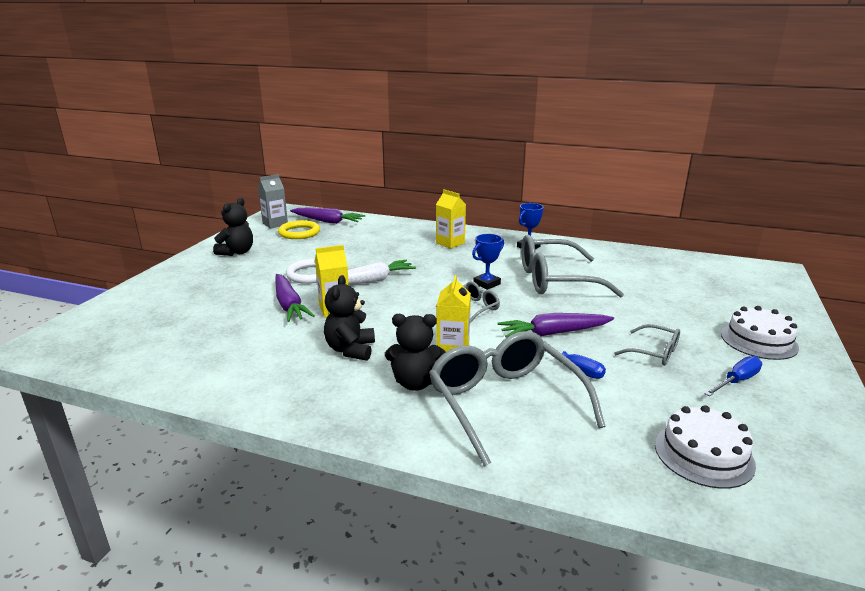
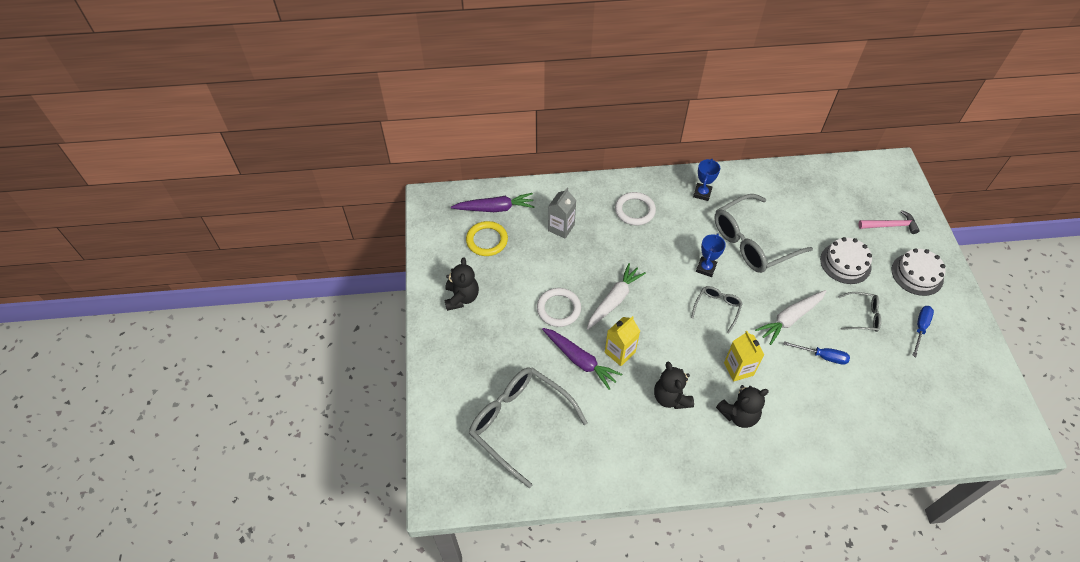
camera: 25 degrees left, 30 degrees up
grey carton [258,174,288,229] -> grey carton moved to [548,188,576,239]
grey glasses [429,331,606,466] -> grey glasses moved to [469,367,588,488]
yellow carton [436,189,466,249] -> white ring [615,192,656,225]
purple carrot [498,313,614,338] -> white carrot [755,290,826,345]
white cake [655,405,756,489] -> white cake moved to [820,237,872,284]
none -> pink hammer [859,210,920,234]

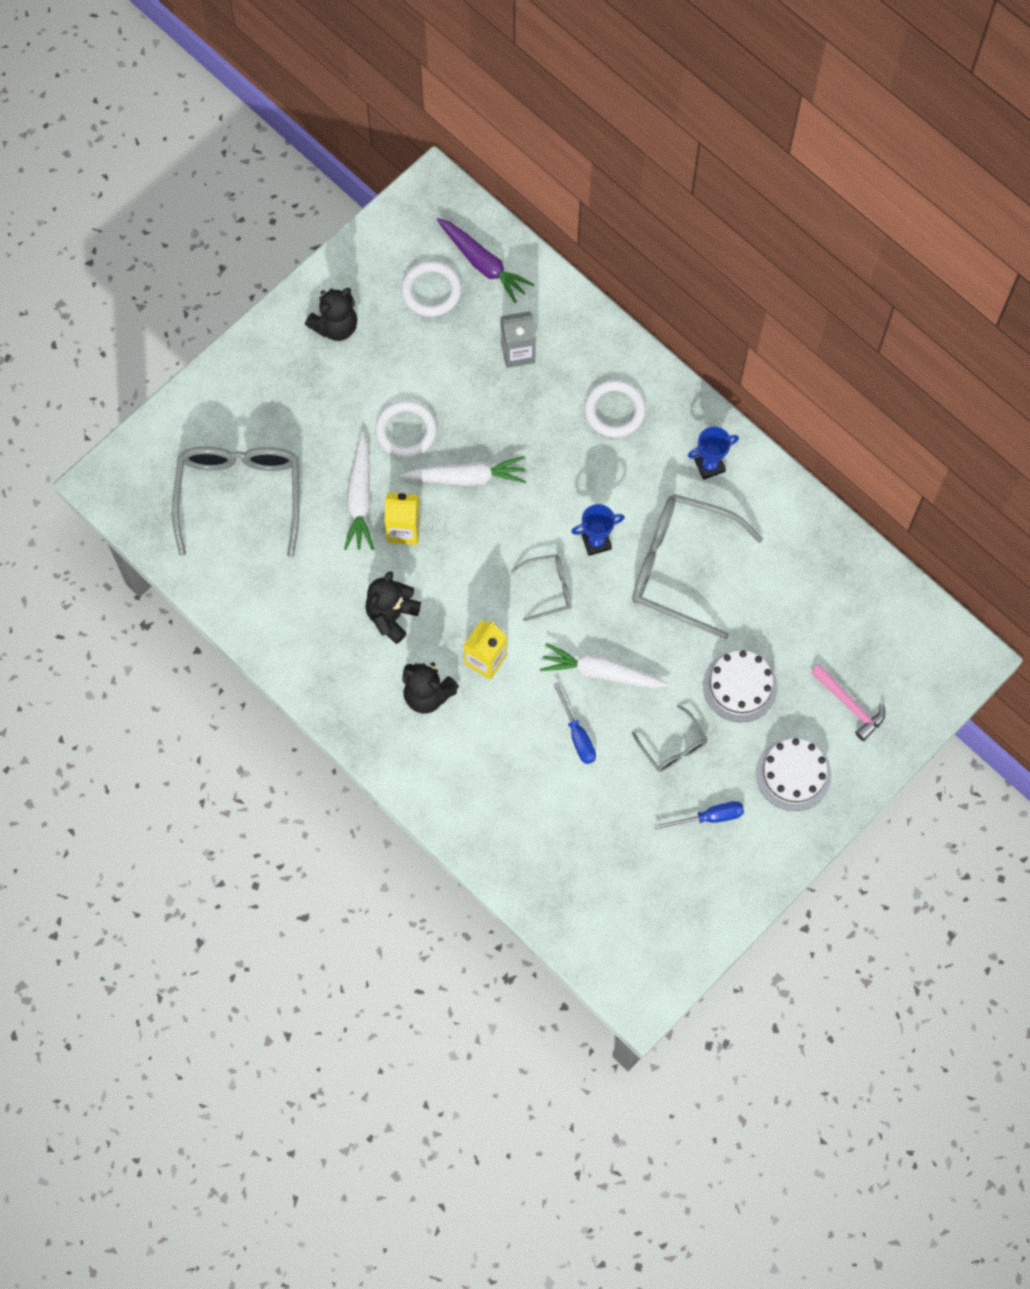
camera: 50 degrees right, 15 degrees up
yellow ring [466,221,508,256] -> white ring [401,261,462,317]
purple carrot [542,328,622,390] -> white carrot [344,433,374,550]

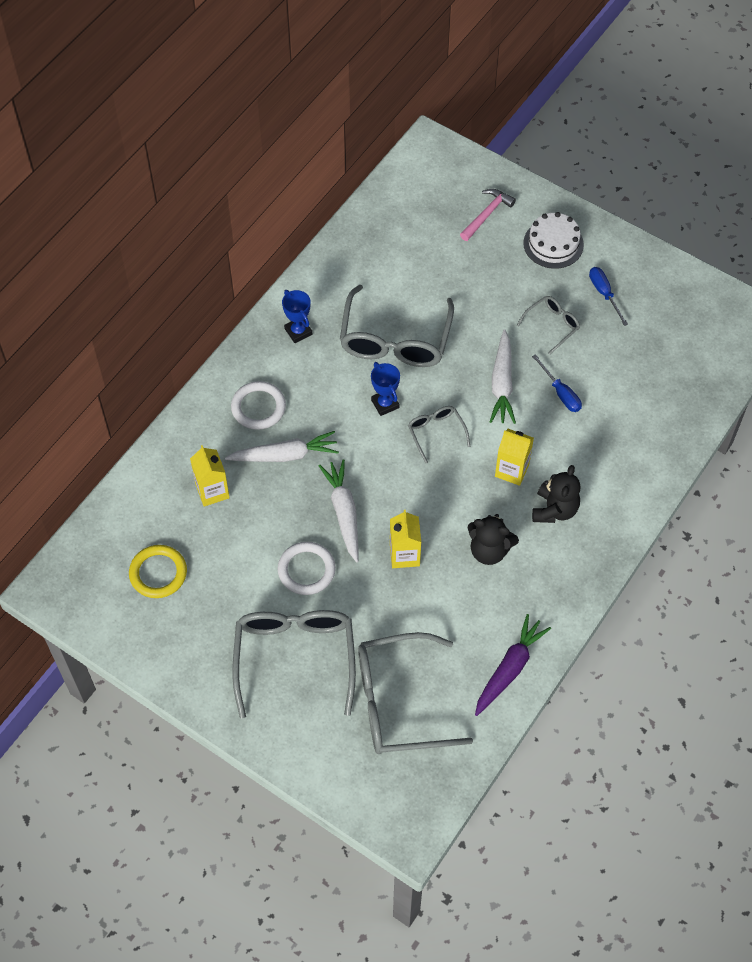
camera: 100 degrees left, 10 degrees down
black teddy bear [305,288,358,341] -> none
white carrot [344,433,374,550] -> white carrot moved to [225,431,339,462]
white ring [401,261,462,317] -> yellow ring [129,545,187,598]
purple carrot [437,218,534,303] -> purple carrot moved to [475,614,551,716]
grey carton [501,311,536,368] -> yellow carton [190,445,230,507]
blue screwdriver [553,682,596,764] -> blue screwdriver turned 90 degrees clockwise [532,354,582,412]
white cake [703,650,777,722] -> none
none -> grey glasses [232,610,356,718]

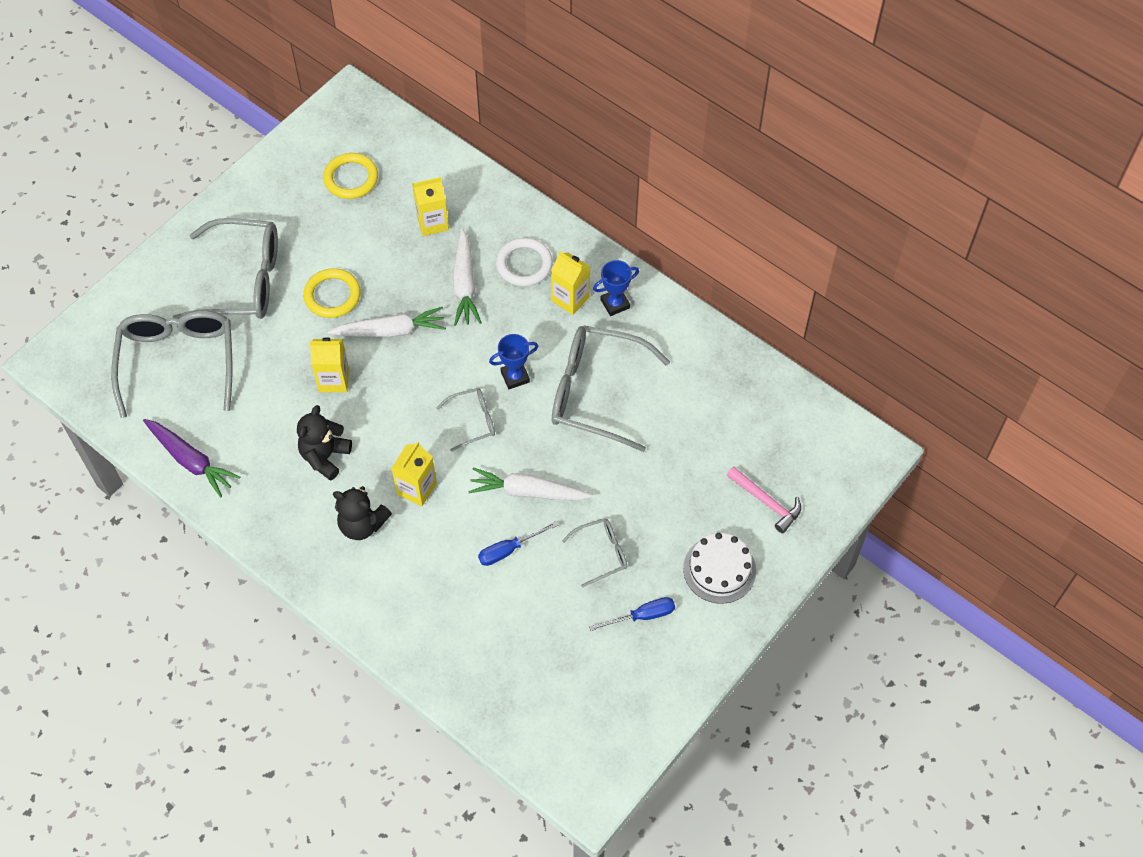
camera: 95 degrees right, 0 degrees up
white ring [277,542,336,595] -> yellow ring [303,268,361,318]
grey glasses [517,296,580,355] -> grey glasses turned 75 degrees counterclockwise [562,518,627,587]
none -> yellow carton [551,251,590,315]

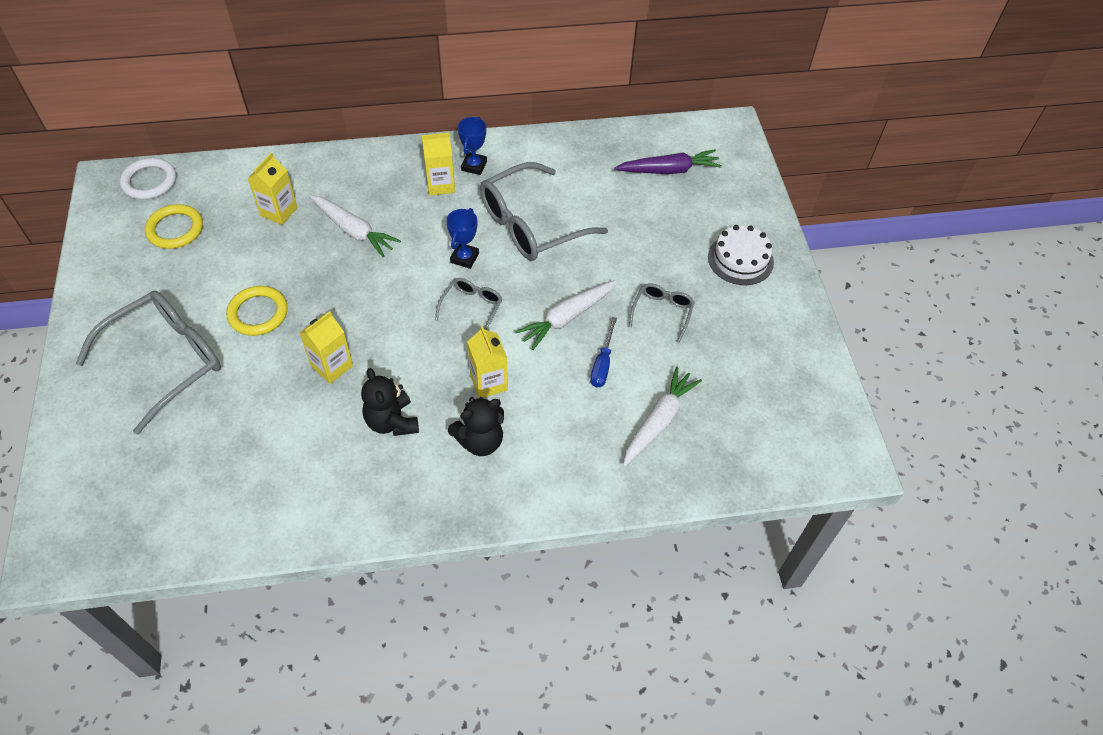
camera: 50 degrees left, 5 degrees down
grey glasses [111,311,233,418] -> none
purple carrot [143,419,240,497] -> purple carrot moved to [614,149,722,174]
white carrot [327,307,446,337] -> white carrot moved to [623,366,702,467]
white ring [496,238,553,286] -> white ring moved to [120,158,176,200]
blue screwdriver [589,597,675,631] -> none
pink hammer [726,467,801,533] -> none

